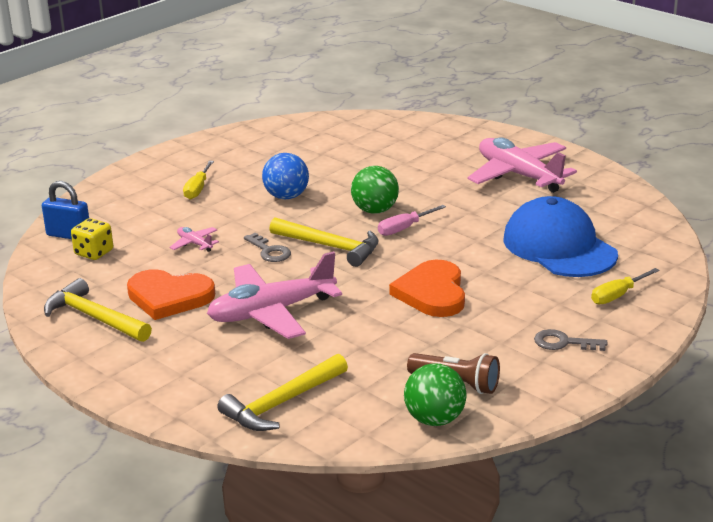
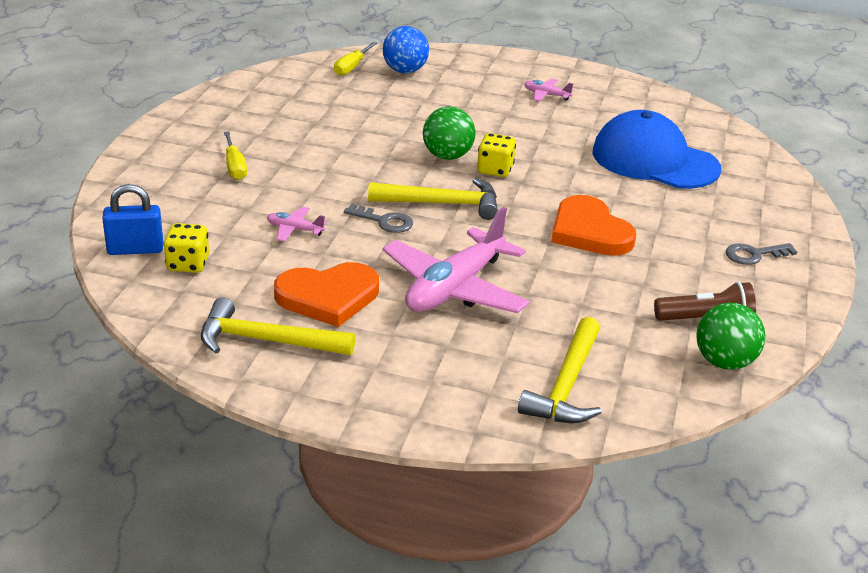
camera: 30 degrees left, 5 degrees up
blue ball [262,153,309,199] -> blue ball moved to [383,26,429,73]
pink screwdriver [378,205,446,236] -> yellow dice [477,133,516,177]
pink plane [467,137,577,193] -> pink plane [524,79,573,101], size x0.42
yellow screwdriver [591,268,660,304] -> yellow screwdriver moved to [334,42,377,76]

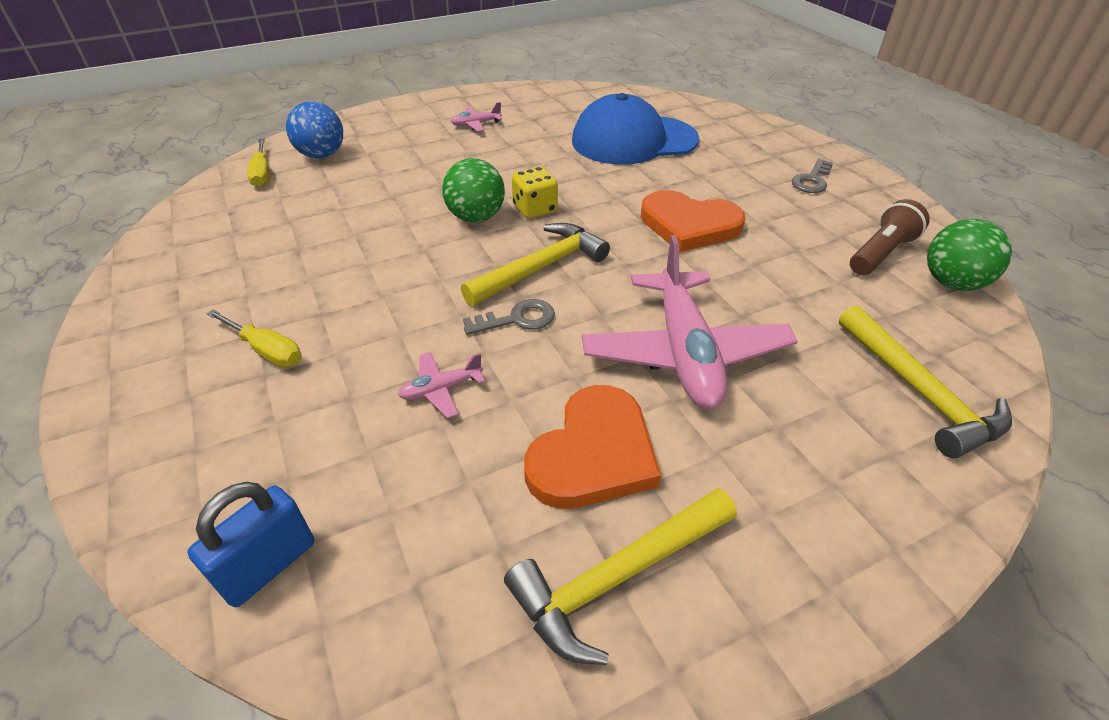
camera: 40 degrees left, 10 degrees up
yellow dice [163,223,209,273] -> none

